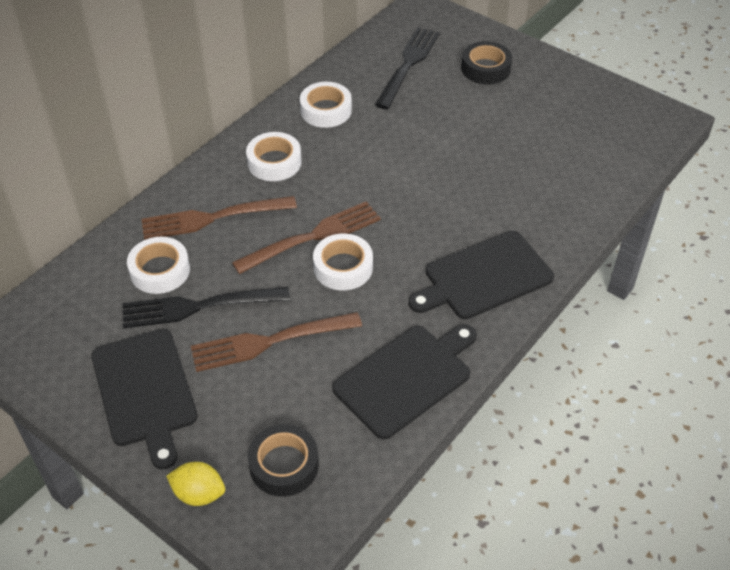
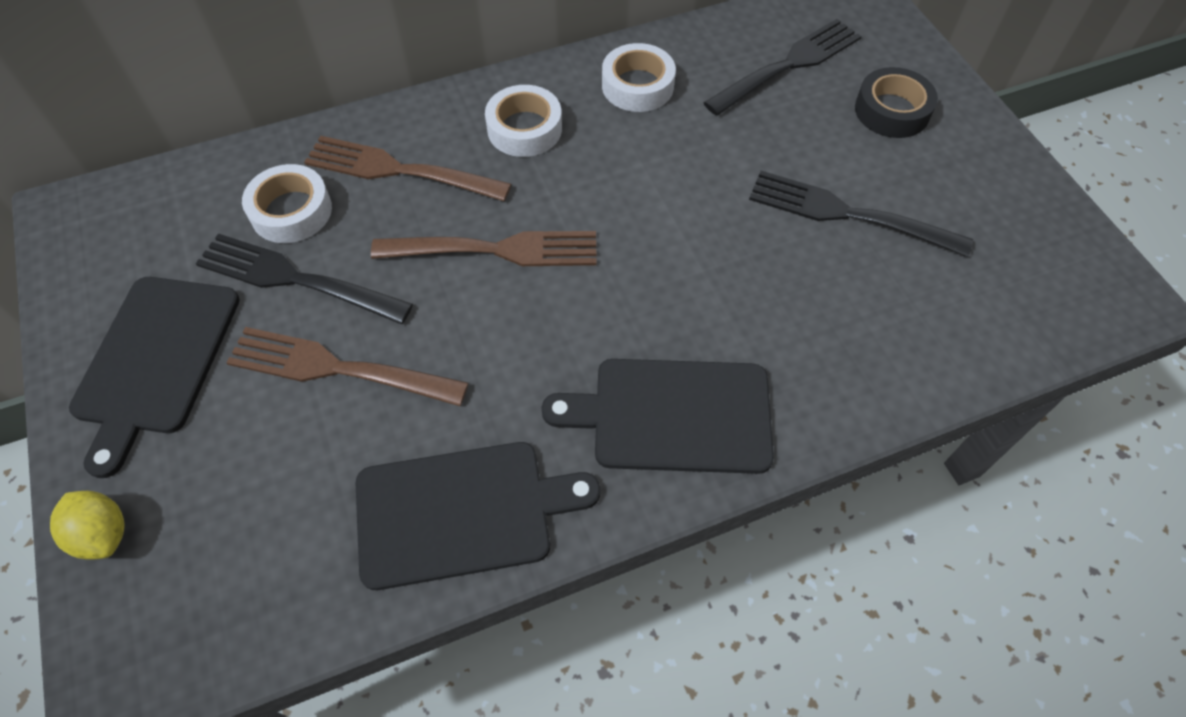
camera: 30 degrees right, 10 degrees up
black tape [248,424,319,497] -> none
white tape [313,233,373,291] -> none
none -> black fork [749,171,973,257]

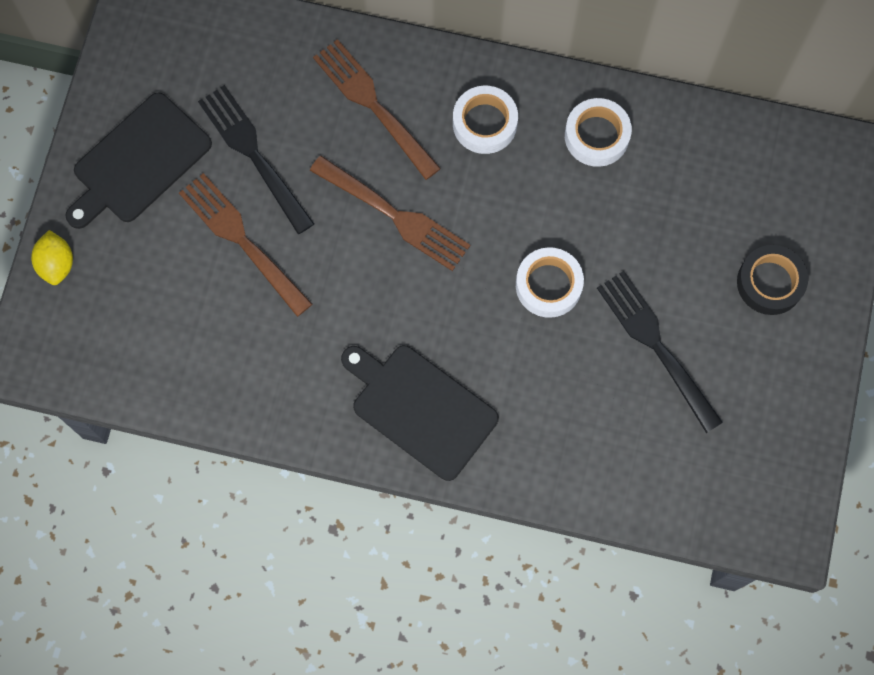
camera: 35 degrees right, 15 degrees up
white tape [242,164,332,243] -> white tape moved to [516,247,584,318]
black cutting board [356,442,600,590] -> none
black fork [703,19,862,116] -> none

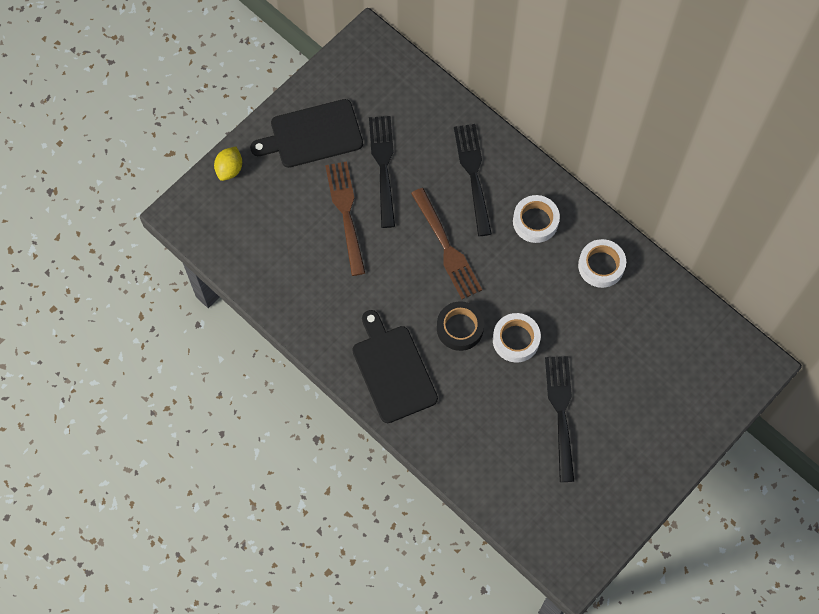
camera: 30 degrees right, 5 degrees down
brown fork [313,39,441,180] -> black fork [454,124,492,236]
black tape [737,245,808,315] -> black tape moved to [437,301,484,351]

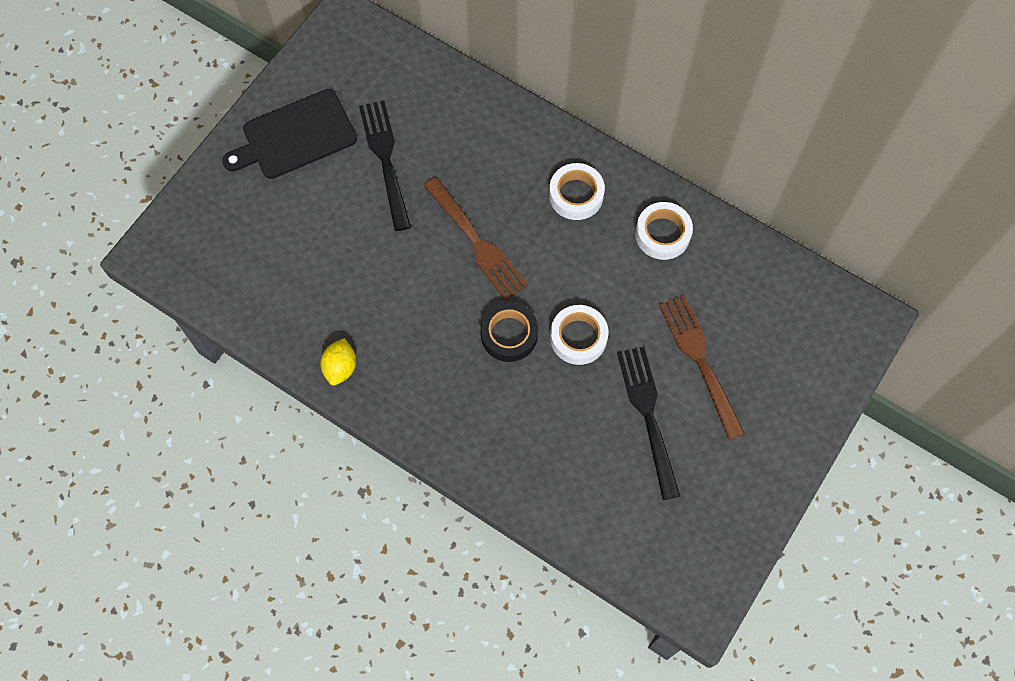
camera: 10 degrees left, 0 degrees up
yellow lemon [214,147,242,181] -> yellow lemon moved to [320,338,356,385]
brown fork [325,161,365,276] -> brown fork moved to [659,295,745,440]
black cutting board [352,310,438,423] -> none
black fork [454,124,492,236] -> none

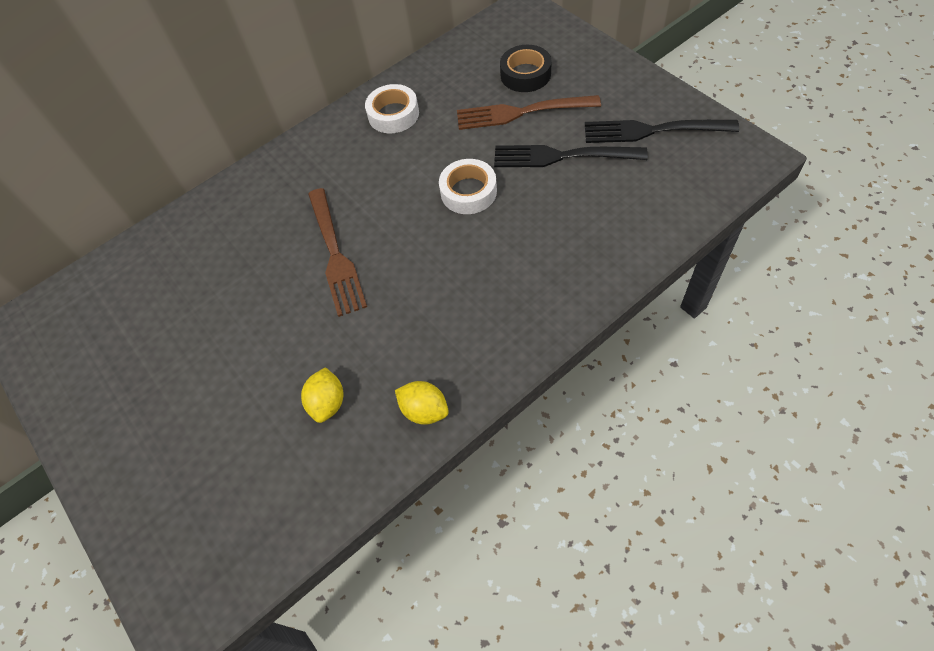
camera: 65 degrees left, 10 degrees down
black cutting board [222,89,357,179] -> none
black fork [359,100,411,231] -> black fork moved to [585,120,739,143]
brown fork [423,177,528,300] -> brown fork turned 90 degrees clockwise [308,188,367,317]
black tape [480,302,538,362] -> black tape moved to [500,45,552,92]
white tape [549,163,605,220] -> none
none -> yellow lemon [301,367,343,423]

